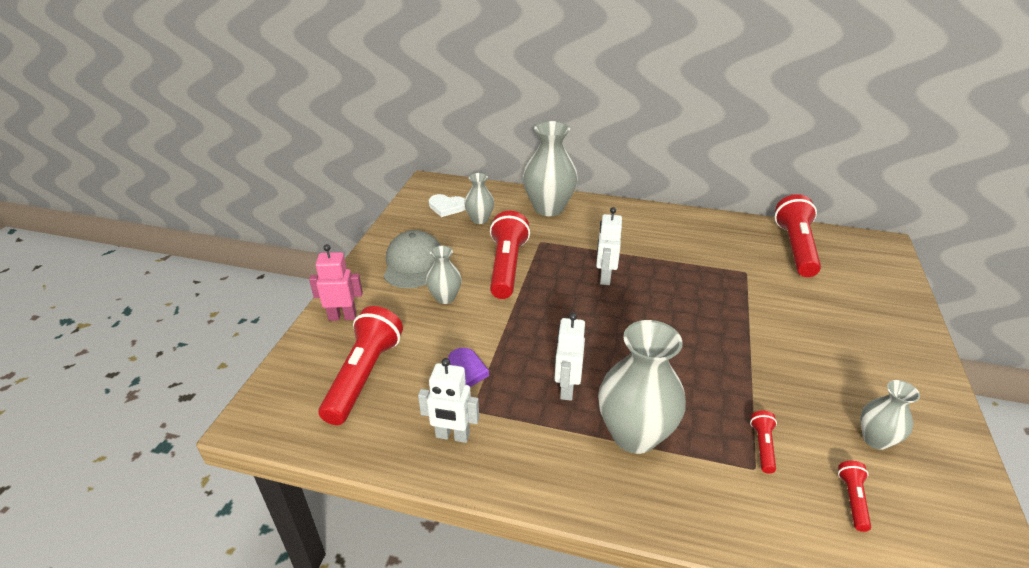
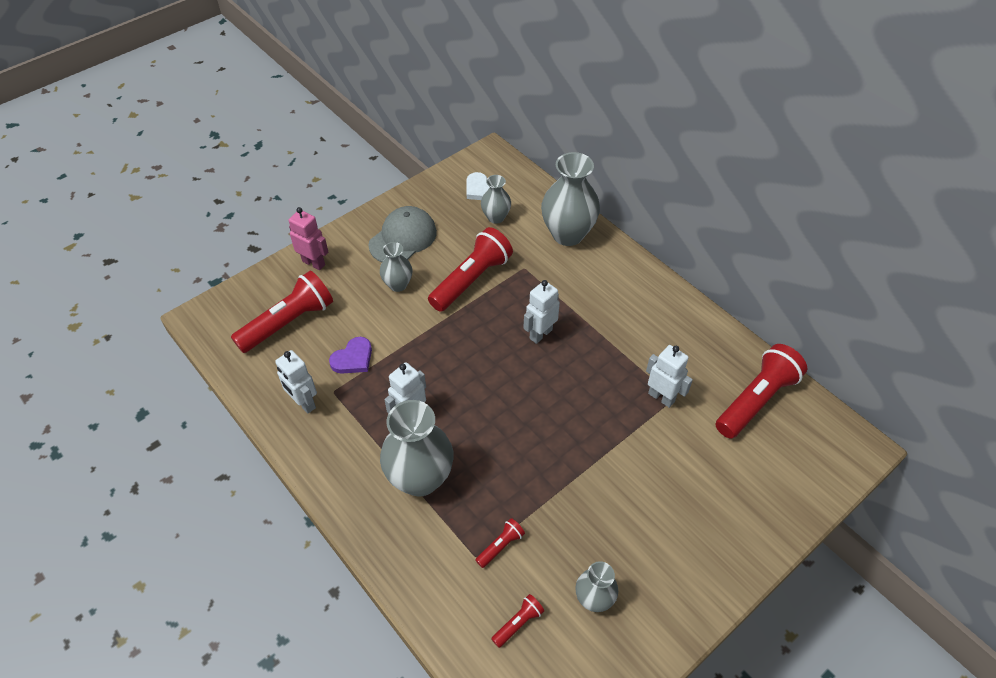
camera: 35 degrees right, 15 degrees up
none -> white robot [646,345,693,408]

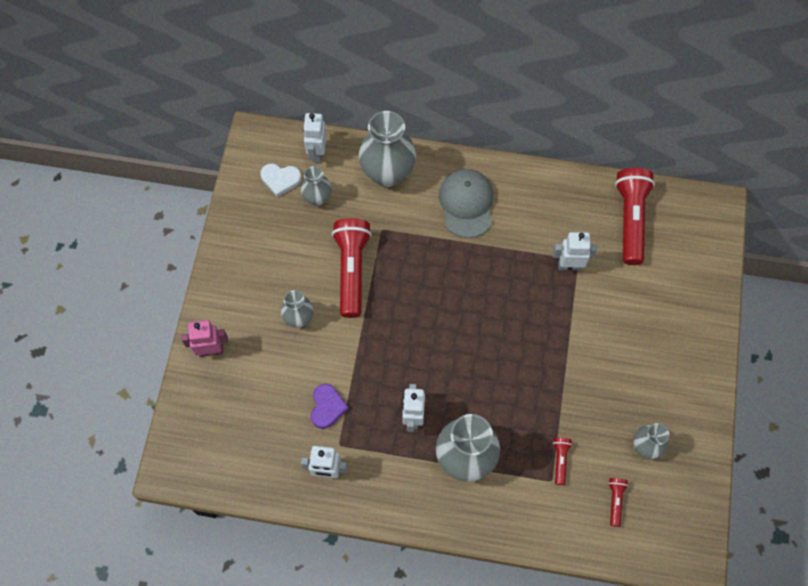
camera: 40 degrees left, 15 degrees up
red flashlight [231,271,333,353] -> none
grey cap [368,206,437,262] -> grey cap moved to [439,169,494,238]
white robot [524,280,560,344] -> white robot moved to [303,113,327,163]

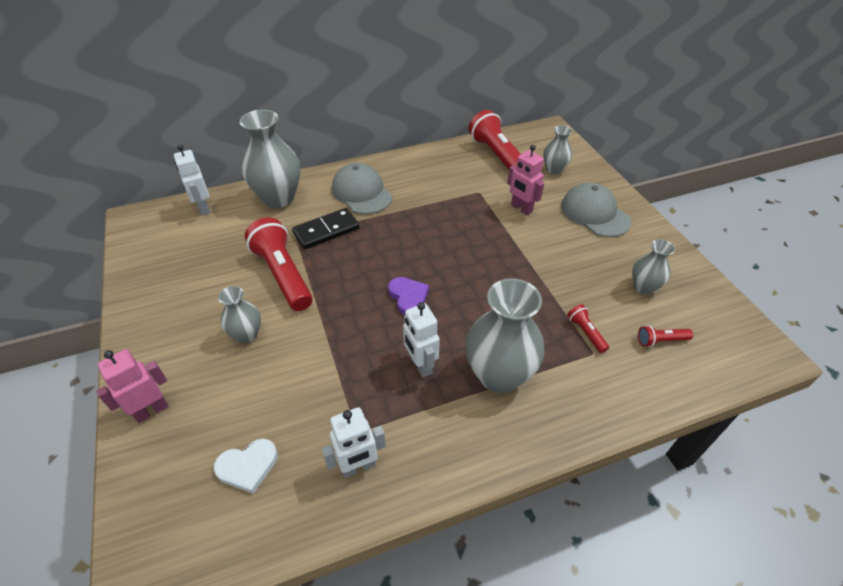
camera: 30 degrees left, 20 degrees down
white heart [260,164,302,197] -> white heart moved to [214,439,278,494]
grey vase [301,166,332,206] -> grey vase moved to [543,125,572,175]
purple heart [311,384,349,429] -> purple heart moved to [388,277,429,315]
white robot [553,232,597,271] -> none
red flashlight [608,478,628,527] -> red flashlight turned 75 degrees counterclockwise [638,326,693,347]
none -> black domino [292,208,360,249]
none -> pink robot [507,145,544,215]
none -> grey cap [561,183,631,237]

